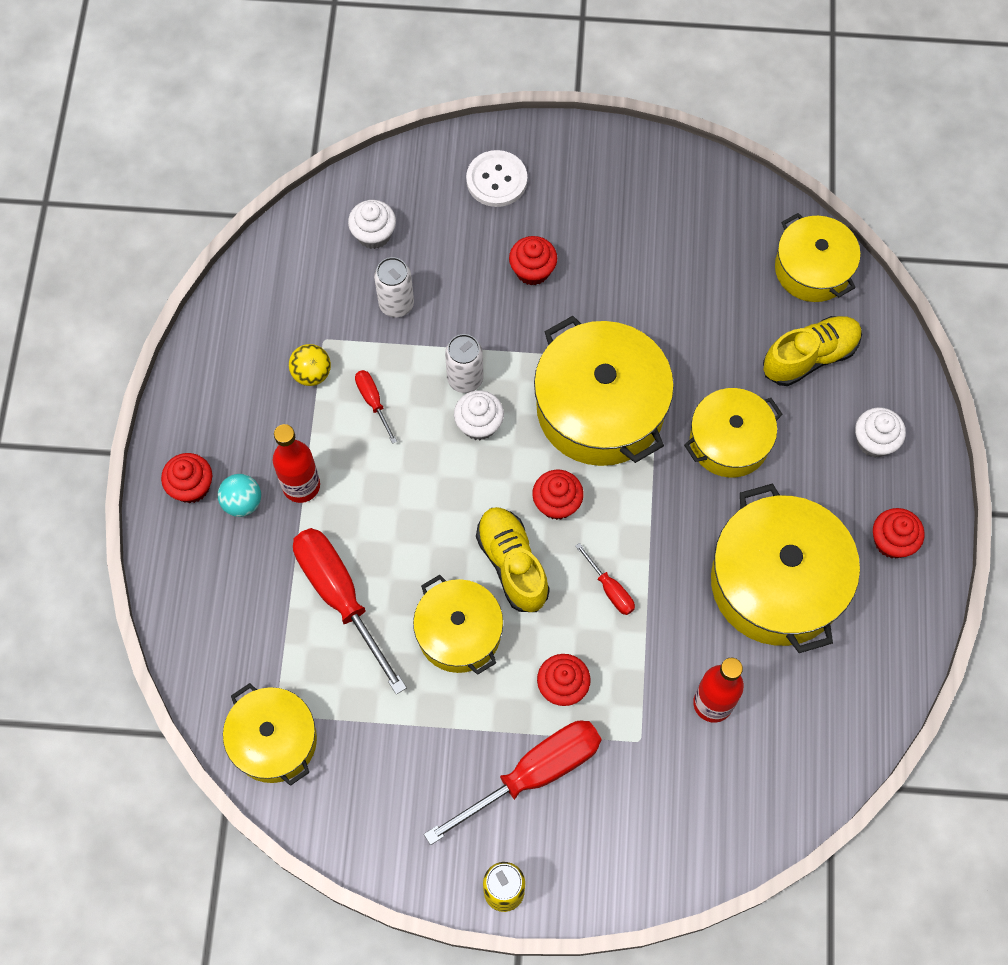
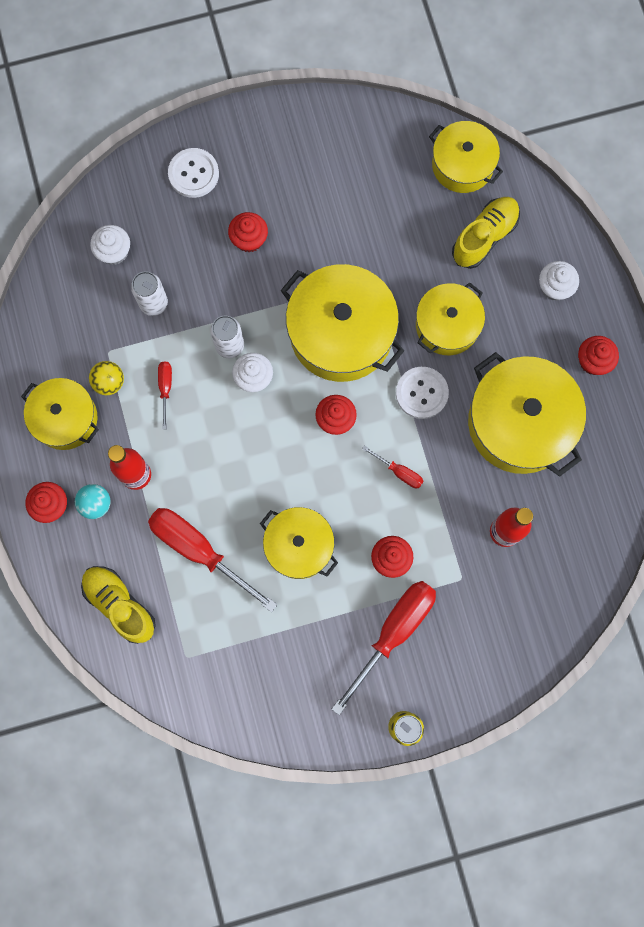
camera: 20 degrees left, 10 degrees up
yellow pot [223,683,317,786] -> yellow pot moved to [21,378,99,450]
red screwdriver [355,370,397,444] -> red screwdriver turned 45 degrees clockwise [158,361,172,429]
yellow shoe [476,507,550,612] -> yellow shoe moved to [81,566,156,644]
none -> white button [396,367,449,419]

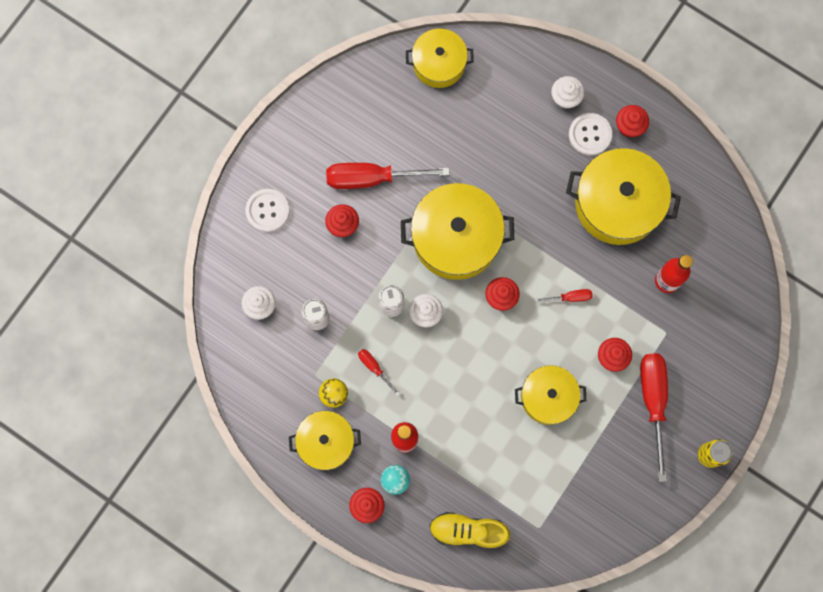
camera: 40 degrees left, 0 degrees up
red screwdriver [148,508,278,612] -> red screwdriver moved to [326,163,450,189]
white button [396,367,449,419] -> white button moved to [569,113,612,156]
yellow pot [416,283,485,355] -> none
yellow shoe [452,197,520,269] -> none

